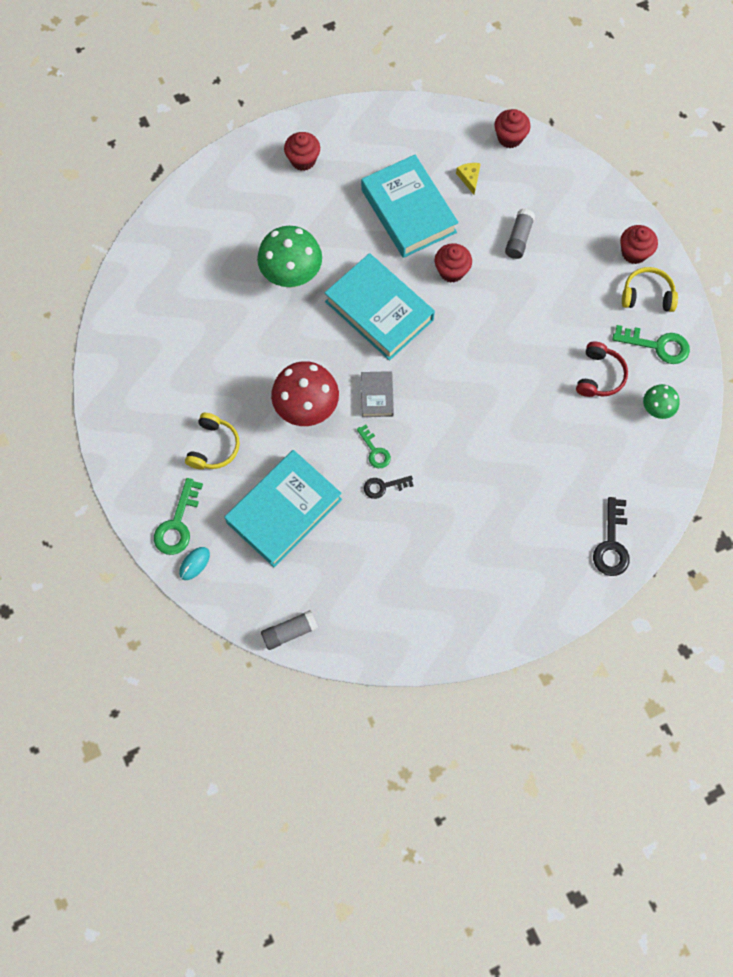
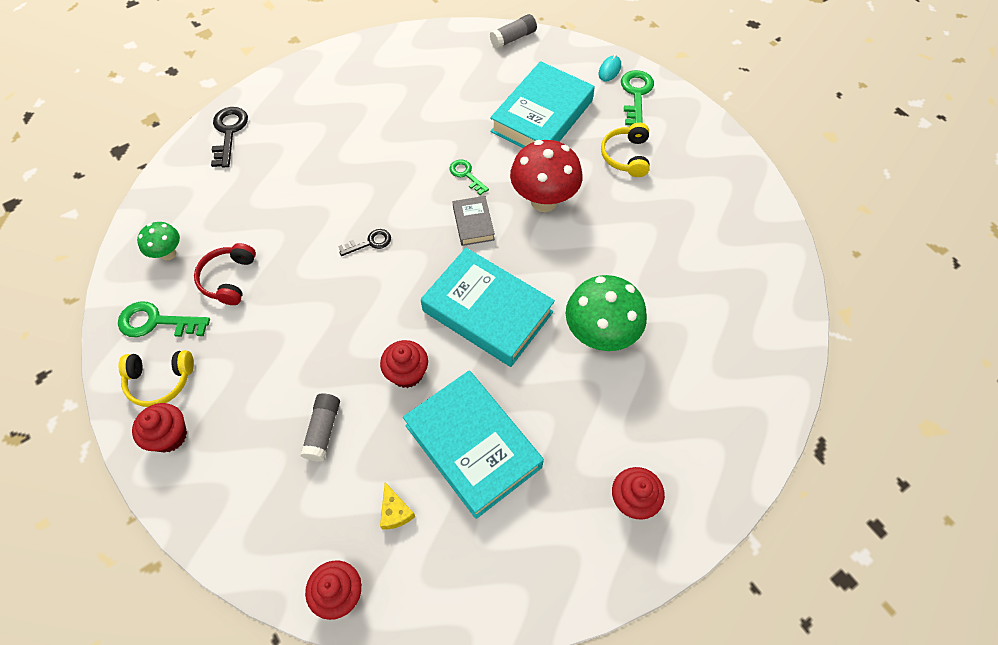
camera: 170 degrees right, 10 degrees down
black key [364,476,414,499] -> black key moved to [338,229,391,256]

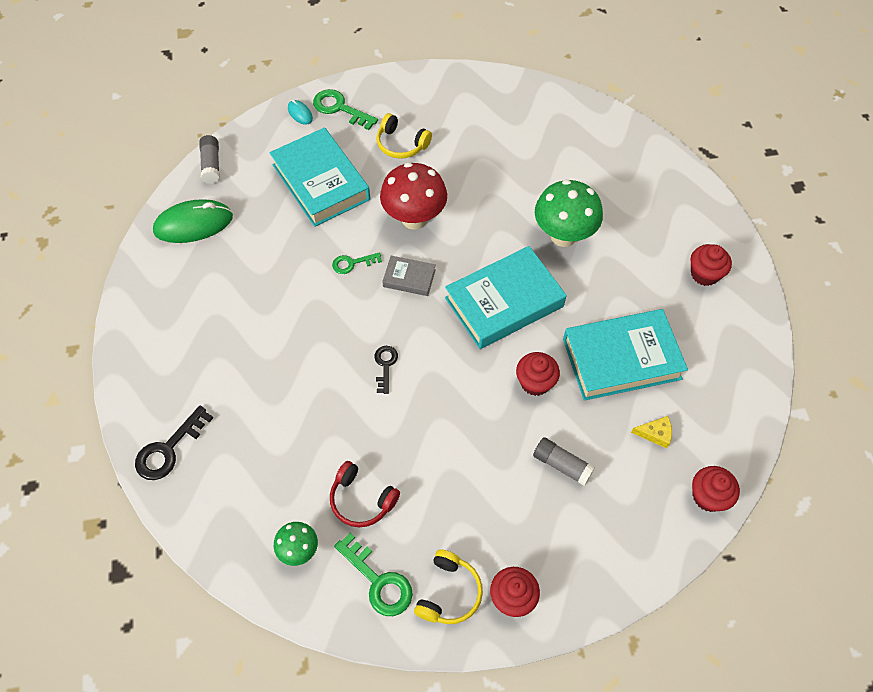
camera: 65 degrees left, 0 degrees up
green key [118,301,210,337] -> green key turned 75 degrees counterclockwise [334,533,413,616]
black key [211,107,248,168] -> black key turned 75 degrees counterclockwise [135,406,213,480]
none -> green mouse [153,199,233,243]

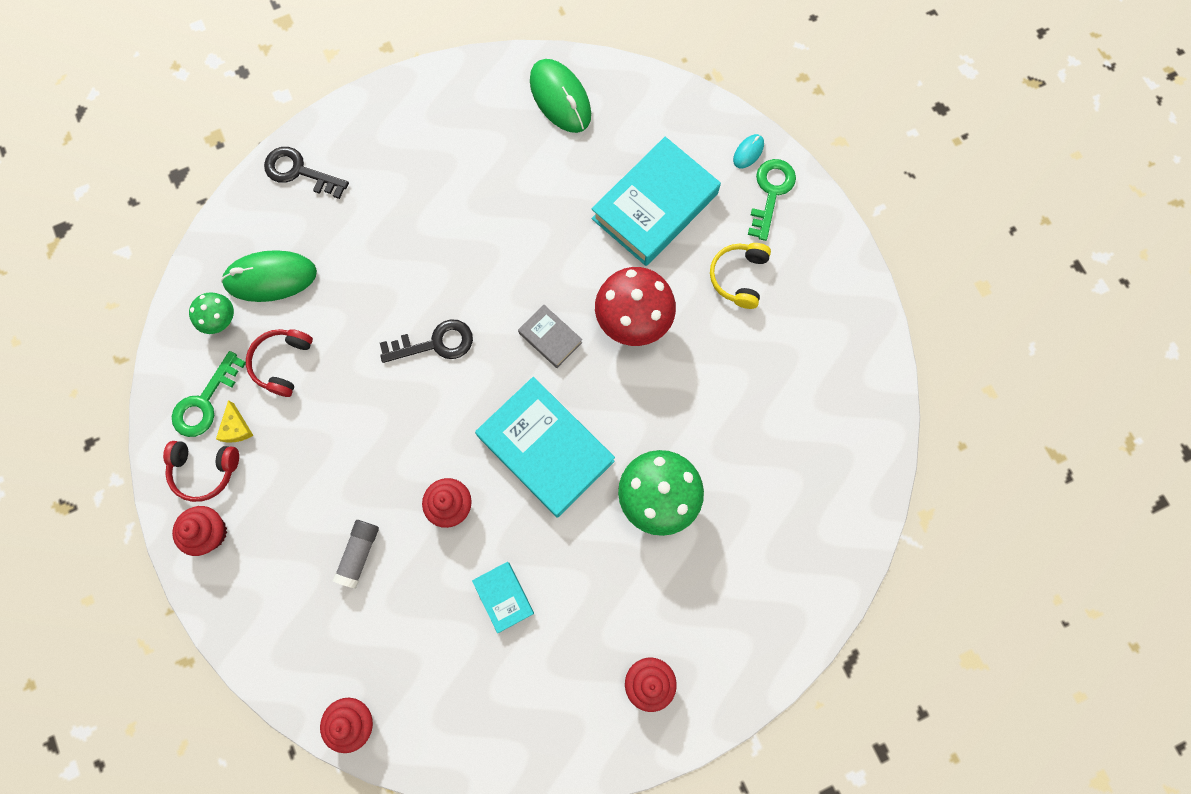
camera: 75 degrees right, 15 degrees up
grey glue stick [199,135,220,184] -> none
green key [332,252,382,274] -> none
black key [374,346,398,394] -> black key [380,319,473,363], size x1.60
grey book [382,256,436,296] -> grey book turned 45 degrees counterclockwise [518,305,582,368]
yellow headphones [414,550,483,624] -> red headphones [163,441,239,502]
turquoise book [563,309,688,401] -> turquoise book [472,562,534,633], size x0.48
yellow cheese [631,416,672,448] -> yellow cheese moved to [216,400,254,443]
none -> green mouse [221,250,317,302]

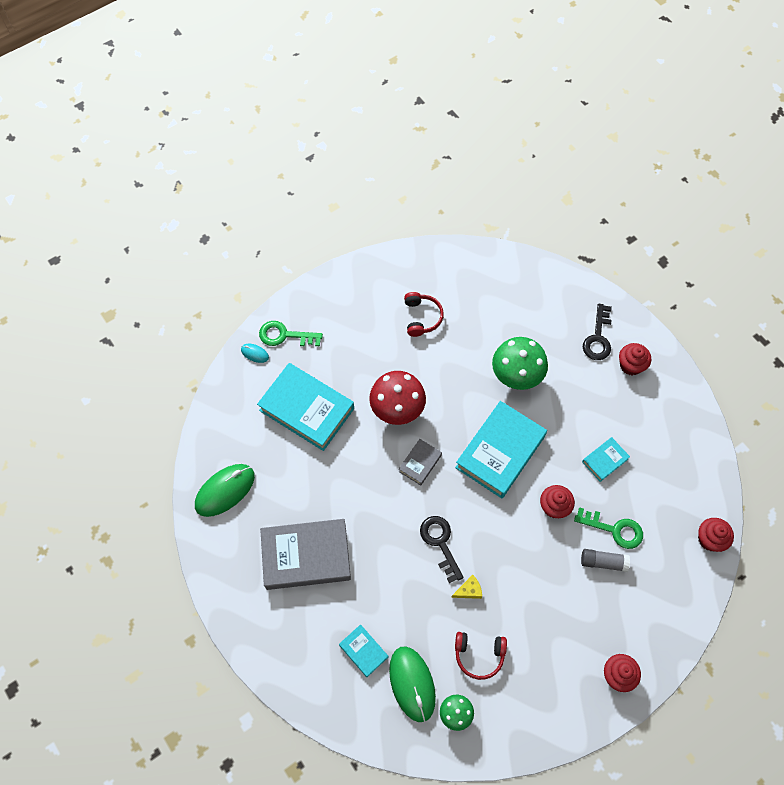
camera: 100 degrees left, 10 degrees down
red headphones [163,441,239,502] -> red headphones moved to [404,292,444,337]
green key [172,351,246,437] -> green key moved to [574,507,643,549]
yellow cheese [216,400,254,443] -> yellow cheese moved to [451,575,482,599]
black key [264,147,349,199] -> black key moved to [583,304,612,360]
yellow headphones [710,243,771,309] -> none
none -> grey book [260,519,351,590]
none -> turquoise book [339,624,388,677]

